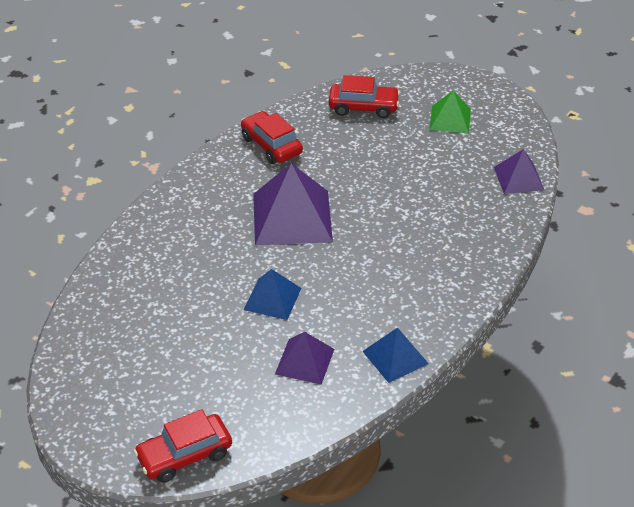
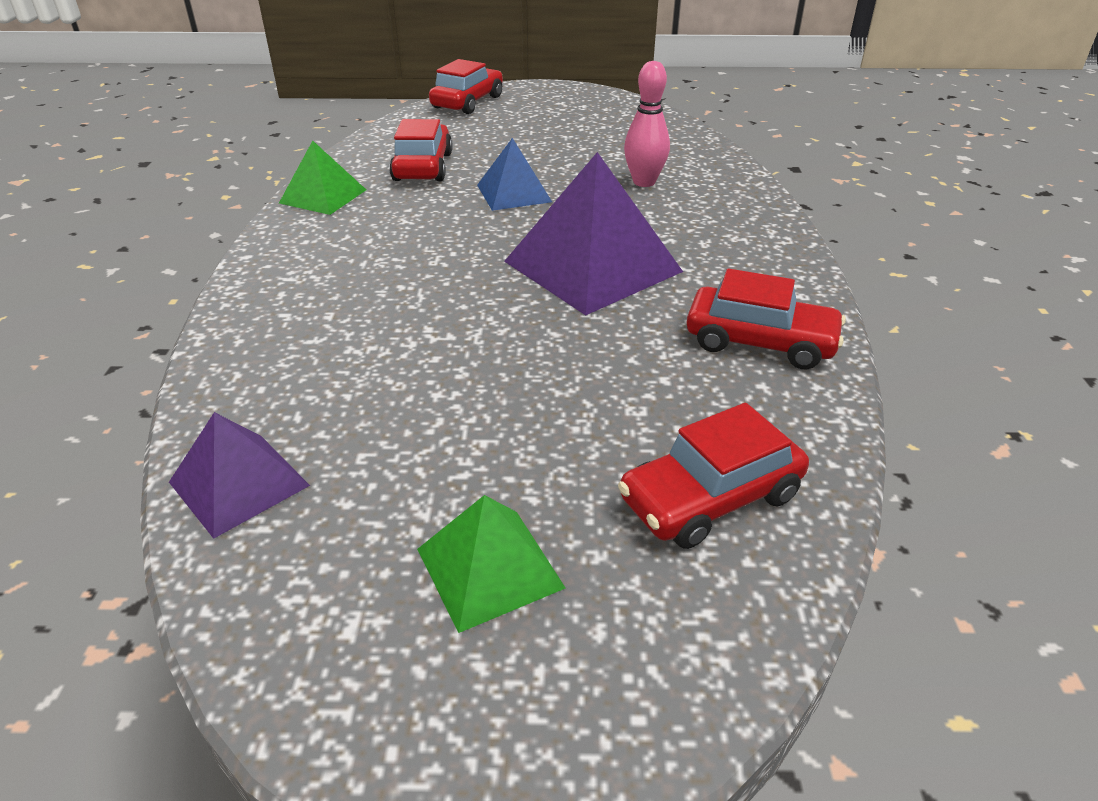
camera: 145 degrees right, 5 degrees down
purple pyramid [275,332,334,385] -> red car [389,119,453,181]
blue pyramid [363,328,429,383] -> green pyramid [279,141,366,215]
none -> pink bowling pin [624,61,670,187]

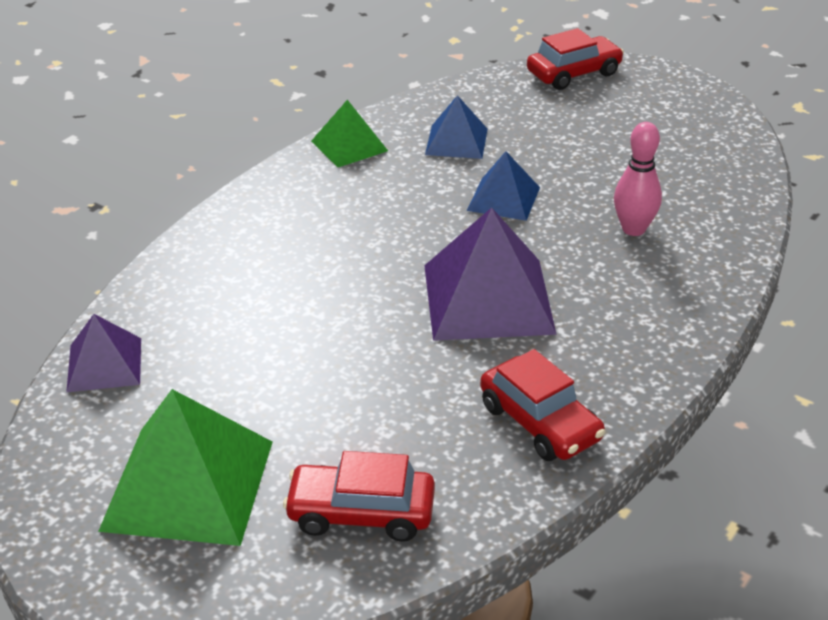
camera: 35 degrees right, 0 degrees up
red car [389,119,453,181] -> blue pyramid [425,95,488,159]
green pyramid [417,495,566,633] -> green pyramid [98,389,272,546], size x1.78

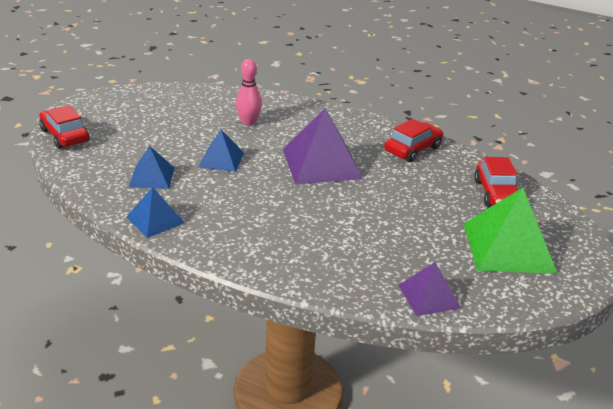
camera: 100 degrees left, 5 degrees down
green pyramid [311,100,388,167] -> blue pyramid [126,187,185,238]

